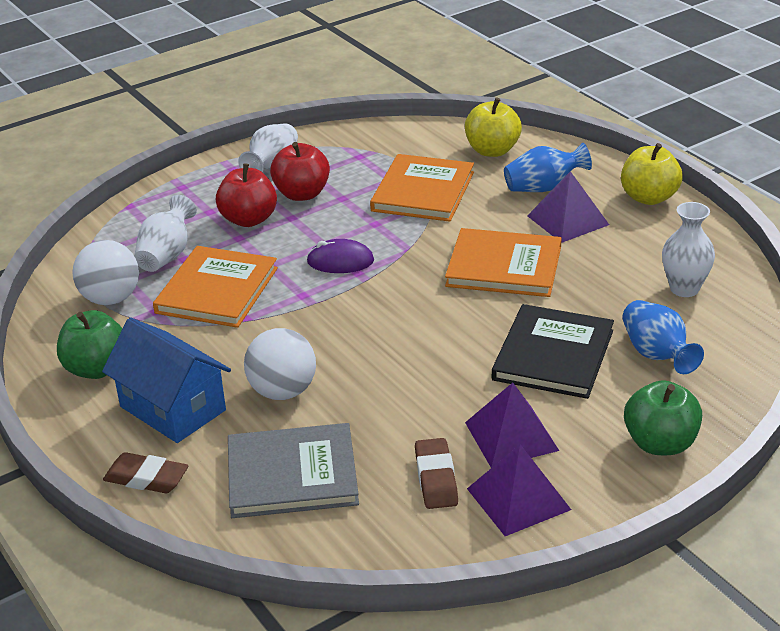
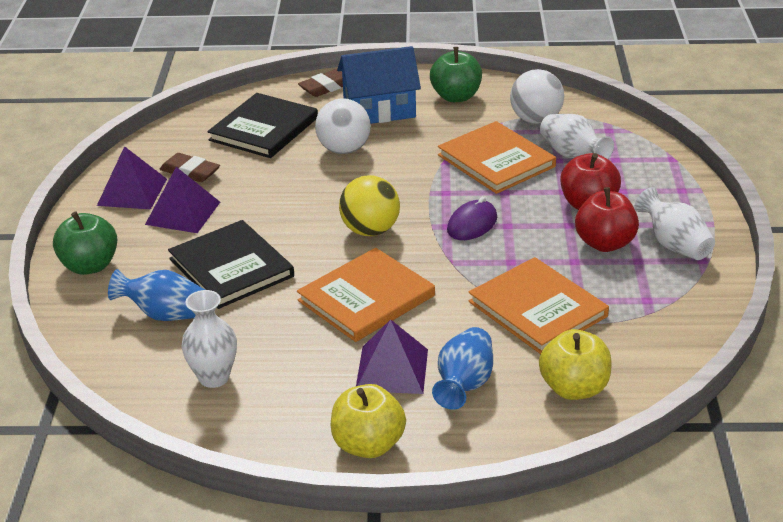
camera: 125 degrees right, 0 degrees up
grey book [228,423,359,518] -> black book [207,93,318,158]
none -> yellow ball [339,175,400,236]

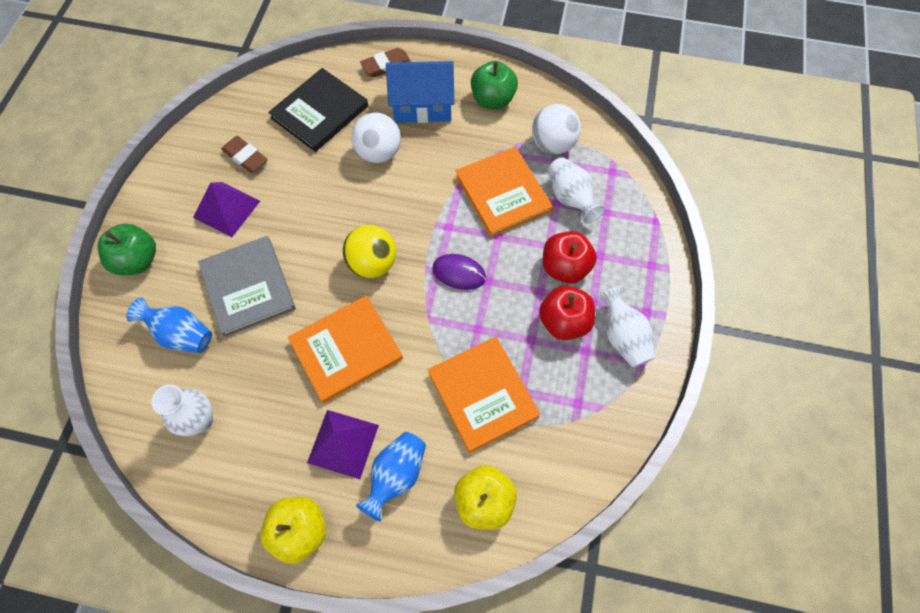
camera: 10 degrees right, 30 degrees up
purple pyramid [97,146,167,209] -> none
black book [168,220,294,309] -> grey book [198,236,296,337]
purple mouse [447,197,497,240] -> purple mouse turned 60 degrees clockwise [432,254,486,290]

